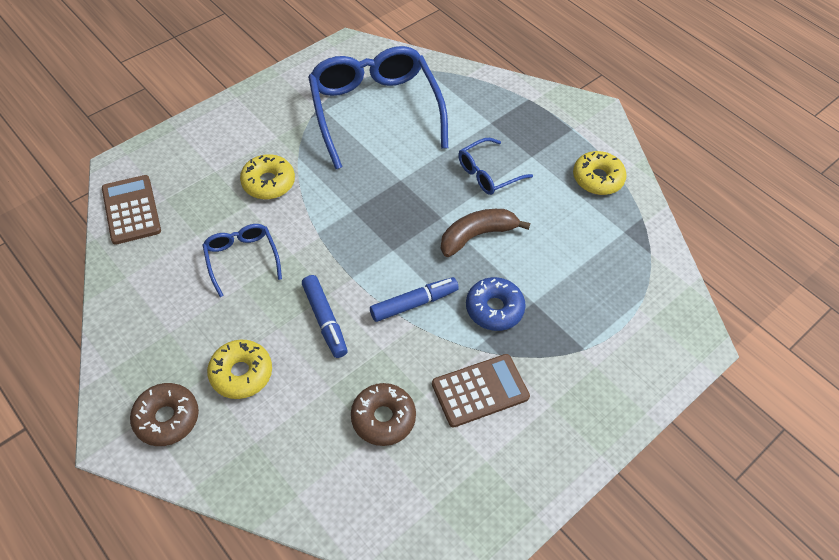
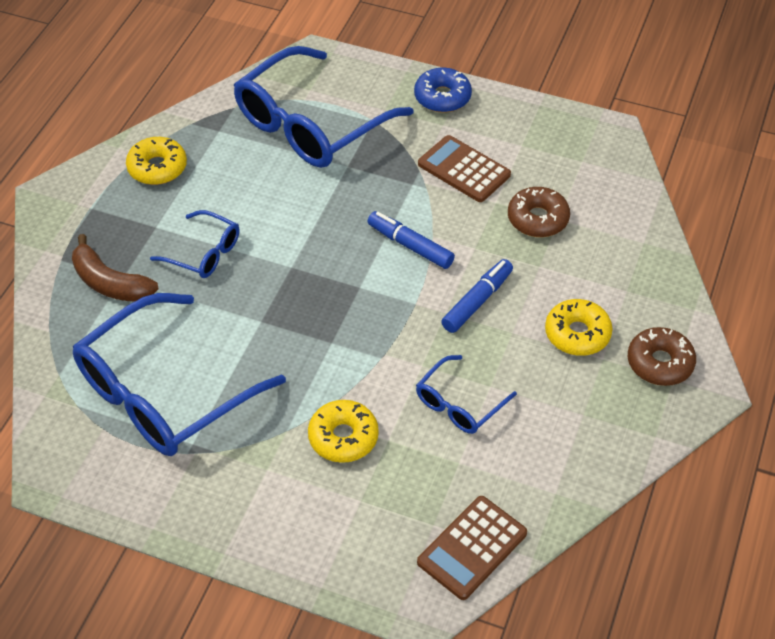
camera: 115 degrees left, 5 degrees down
brown banana [440,209,530,257] -> brown banana moved to [72,234,159,301]
blue donut [466,277,526,331] -> blue donut moved to [414,68,472,113]
none -> blue glasses [234,46,414,168]

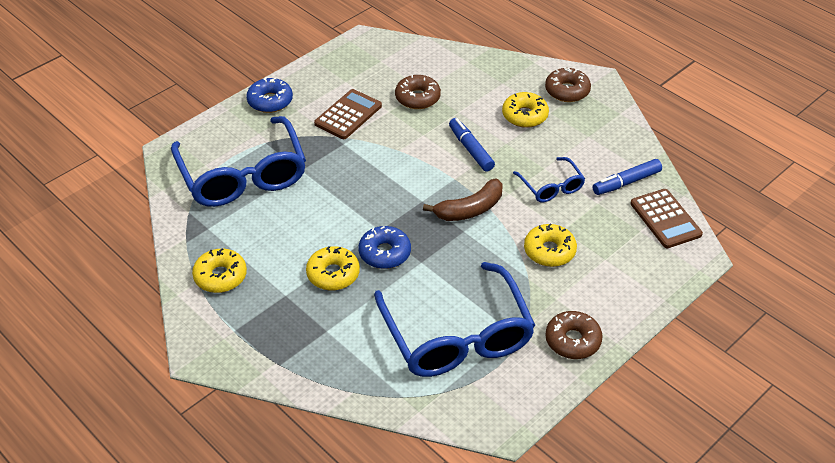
camera: 65 degrees left, 5 degrees down
brown banana [72,234,159,301] -> brown banana moved to [423,179,503,221]
blue glasses [150,210,240,278] -> yellow donut [306,246,360,290]
blue marker [368,211,455,269] -> blue marker moved to [593,159,662,195]
brown calculator [418,135,511,202] -> brown calculator turned 150 degrees clockwise [314,89,382,139]
none -> blue donut [358,226,411,269]
none -> brown donut [545,311,603,359]

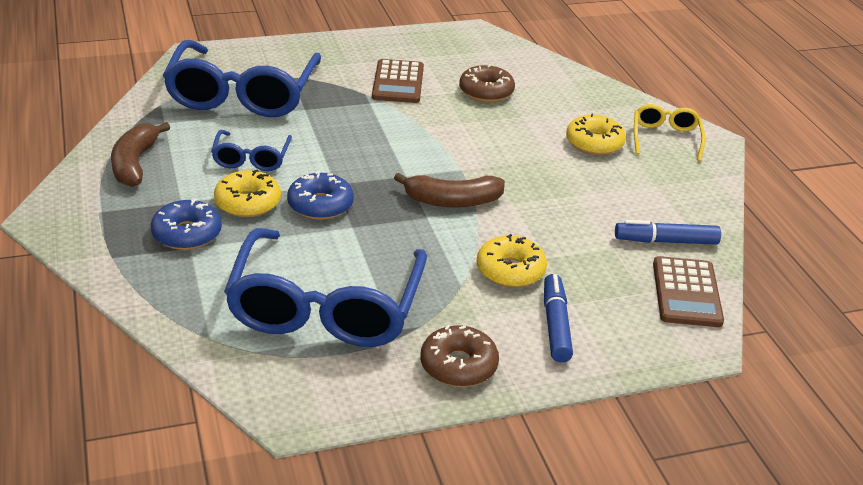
camera: 25 degrees right, 10 degrees down
yellow donut [192,248,247,293] -> brown banana [111,122,170,187]
blue donut [246,78,293,113] -> blue donut moved to [151,199,222,250]
brown calculator [314,89,382,139] -> brown calculator turned 120 degrees clockwise [372,59,424,103]
blue marker [449,118,495,172] -> blue marker moved to [544,274,573,363]
blue glasses [513,157,585,202] -> blue glasses moved to [211,130,292,171]
brown donut [545,68,591,102] -> yellow glasses [634,104,705,161]

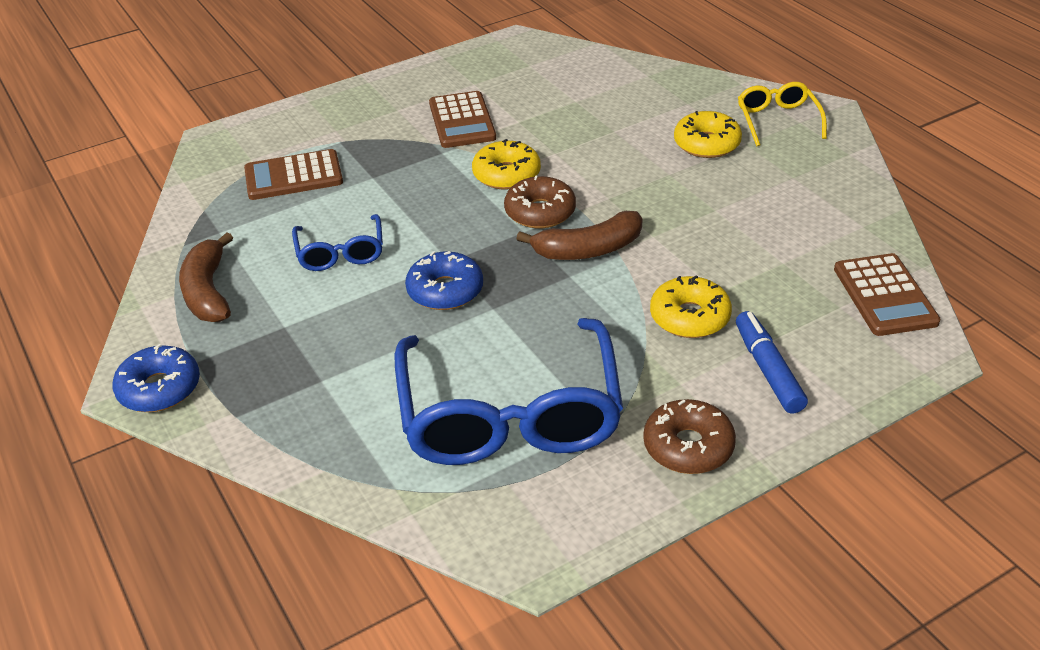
camera: 10 degrees left, 5 degrees up
blue donut [151,199,222,250] -> blue donut moved to [112,344,200,412]
blue glasses [163,40,321,117] -> brown calculator [244,149,343,200]
yellow donut [214,170,281,217] -> yellow donut moved to [472,139,541,190]
brown donut [459,64,515,102] -> brown donut moved to [504,175,576,228]
blue marker [615,220,721,245] -> none

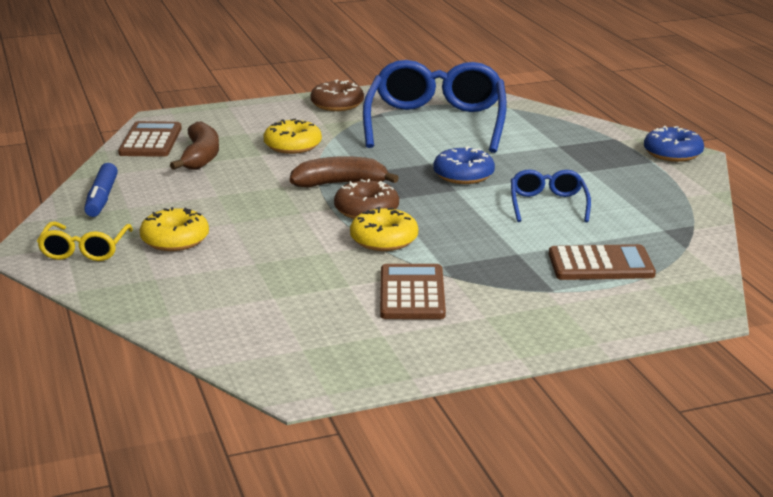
camera: 170 degrees left, 15 degrees down
brown banana [179,232,233,322] -> brown banana moved to [170,121,219,170]
blue marker [736,311,808,414] -> blue marker moved to [84,163,118,217]

